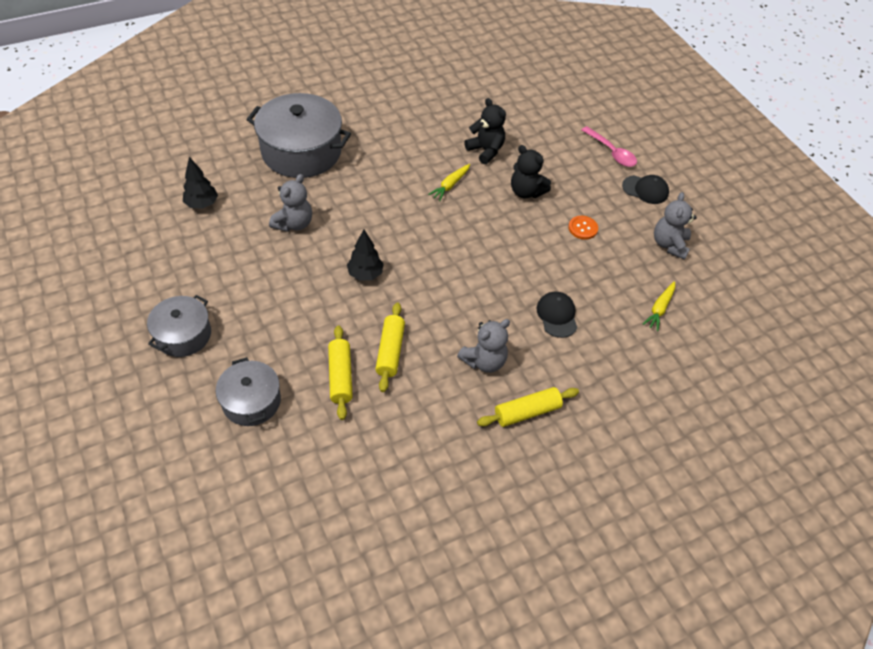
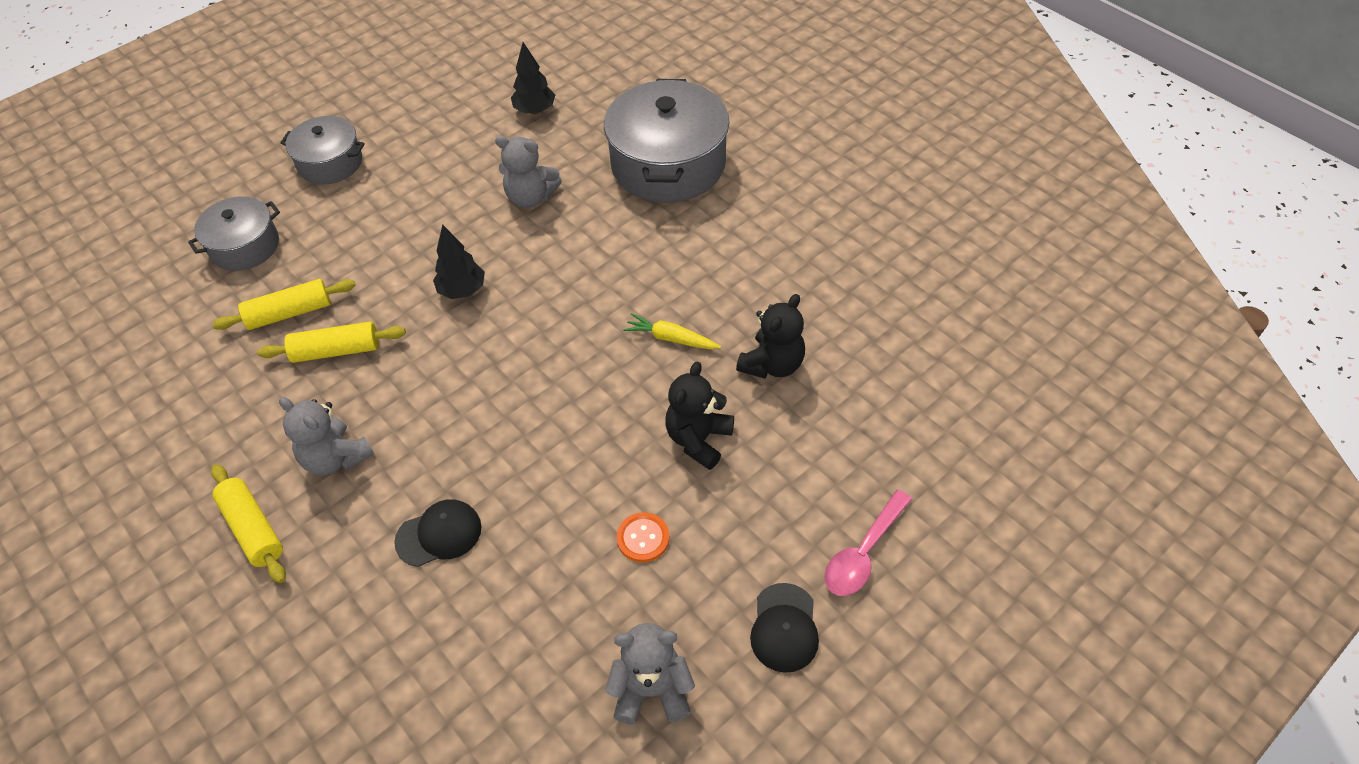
camera: 80 degrees right, 0 degrees up
yellow carrot [643,281,675,331] -> none

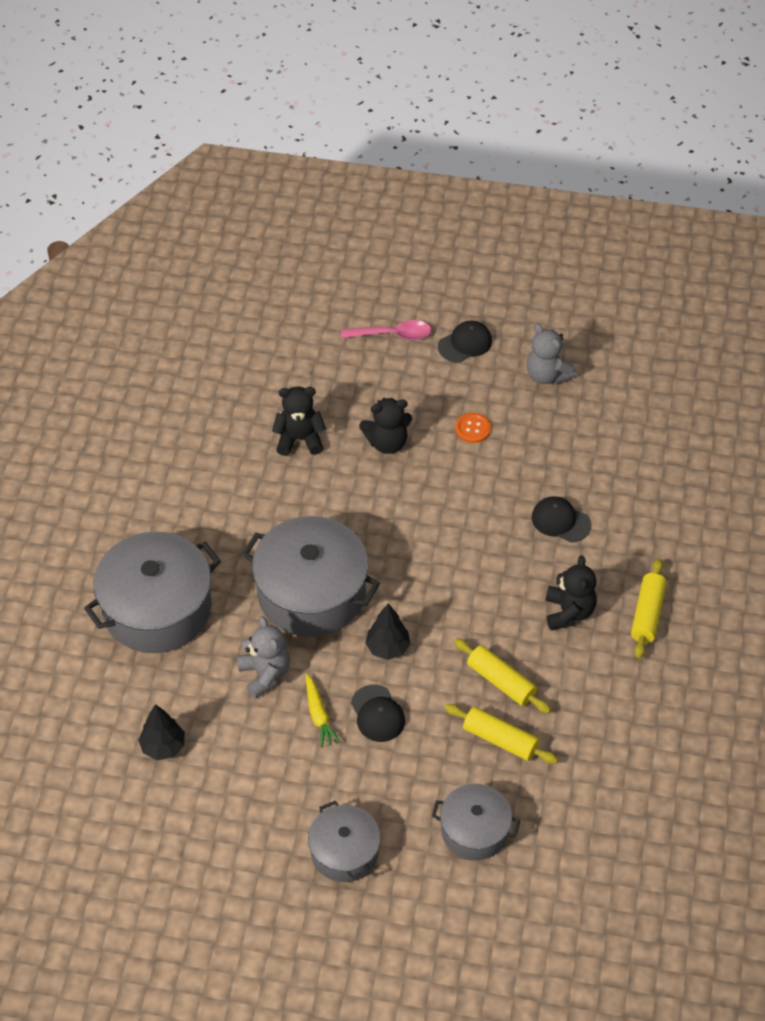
camera: 130 degrees left, 0 degrees up
grey teddy bear [279,397,374,475] -> black teddy bear [546,556,597,630]
yellow carrot [623,313,721,349] -> yellow carrot moved to [306,674,341,748]
none -> grey pot [242,516,380,637]
none -> black cap [351,685,405,742]

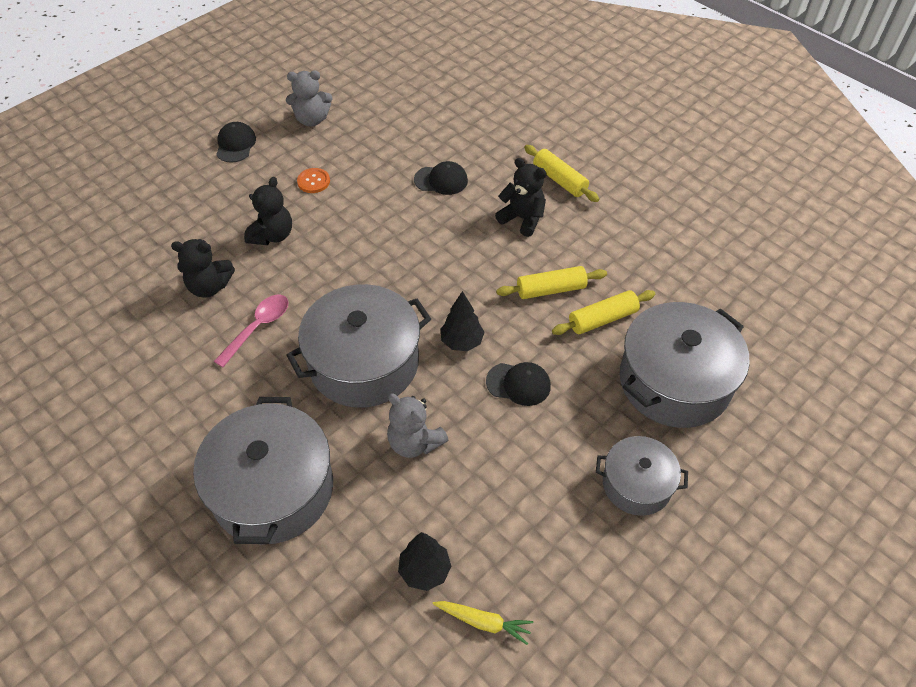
camera: 55 degrees left, 0 degrees up
grey teddy bear [237,616,290,699] -> grey teddy bear turned 150 degrees counterclockwise [387,394,448,458]
black teddy bear [272,387,326,456] -> black teddy bear turned 120 degrees counterclockwise [171,239,235,298]
yellow carrot [306,674,341,748] -> yellow carrot moved to [433,601,533,645]
pink spoon [341,320,431,340] -> pink spoon moved to [214,295,288,367]
grey pot [432,784,520,860] -> grey pot [620,302,749,428], size x1.75
black cap [532,496,591,542] -> black cap turned 150 degrees counterclockwise [414,161,468,195]

